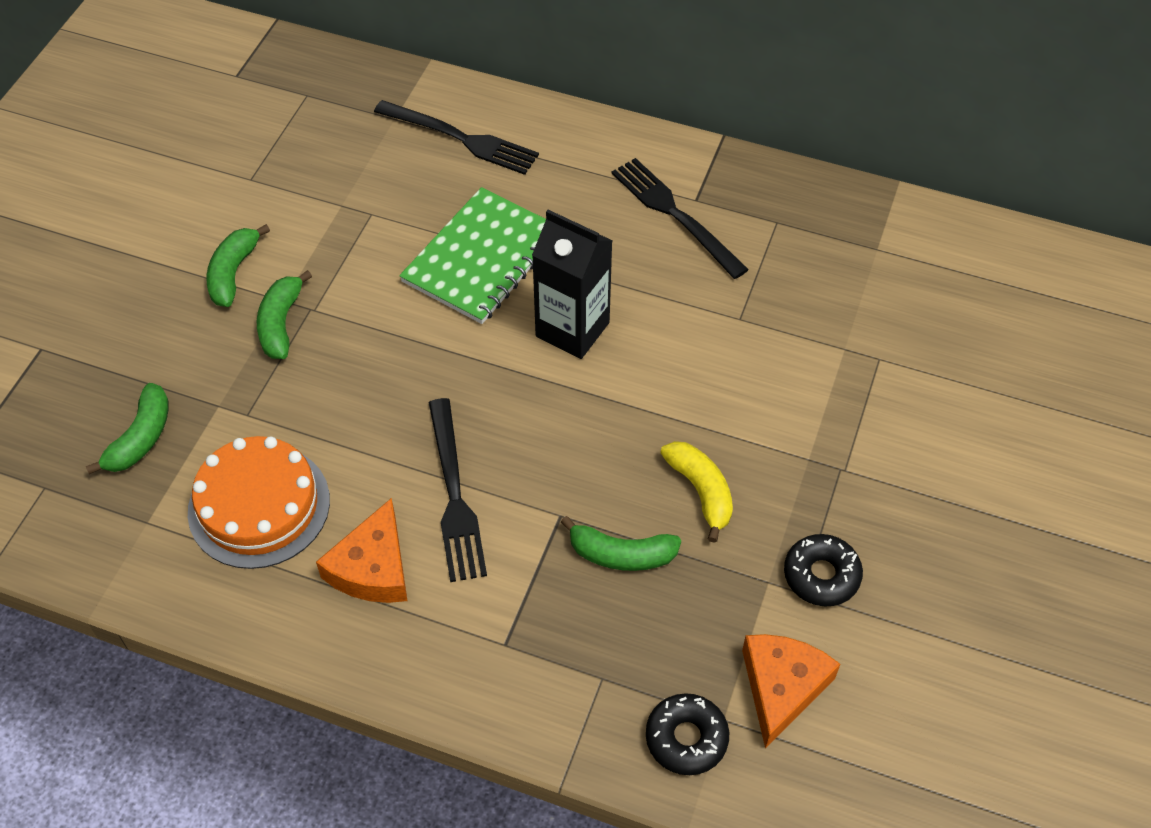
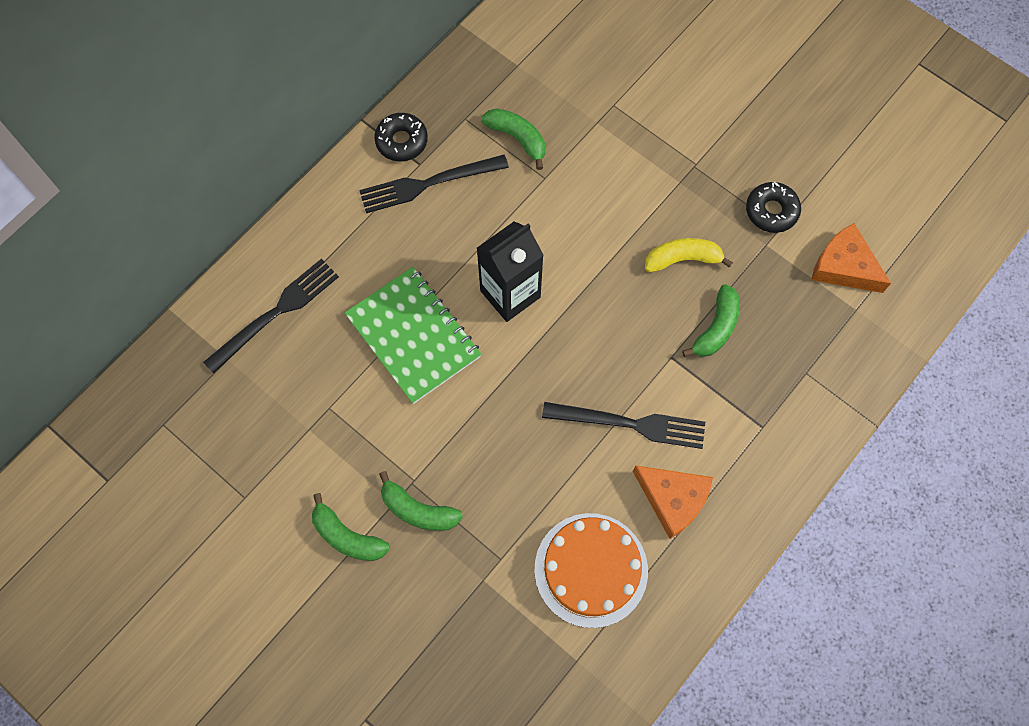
camera: 70 degrees left, 15 degrees up
green banana [86,383,169,474] -> green banana moved to [481,108,545,170]
black donut [646,693,729,775] -> black donut moved to [374,113,428,161]

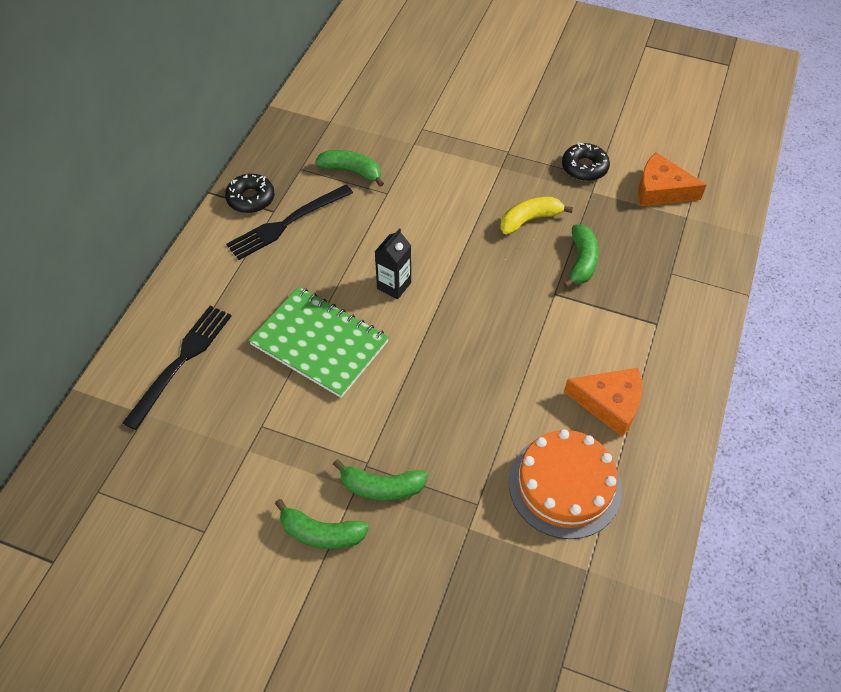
camera: 20 degrees left, 15 degrees down
black carton [477,221,544,322] -> black carton [375,228,411,299], size x0.62
black fork [542,402,705,449] -> none

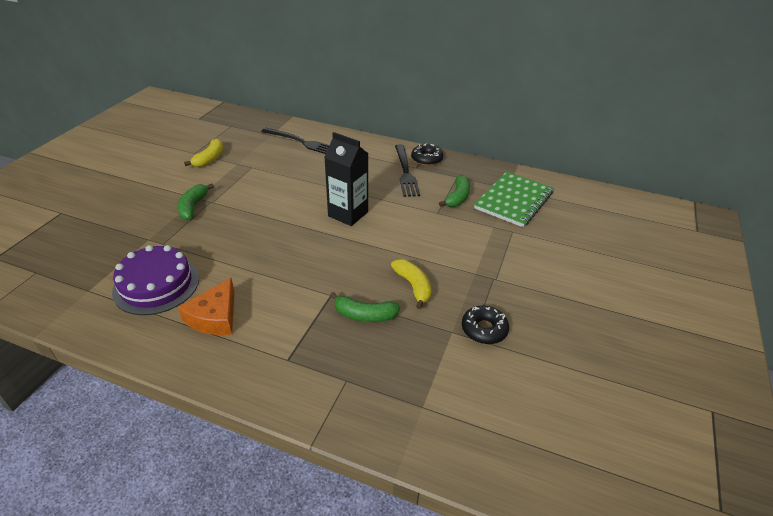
camera: 90 degrees right, 15 degrees down
black fork [226,185,353,260] -> black fork turned 150 degrees counterclockwise [395,144,420,197]
green notebook [248,287,389,398] -> green notebook moved to [474,171,553,227]
green banana [275,499,369,549] -> none
black carton [375,228,411,299] -> black carton [324,132,368,226], size x1.63
orange cake [509,429,622,539] -> purple cake [112,245,199,315]
orange cheese [638,152,707,206] -> none
none -> yellow banana [184,138,223,167]

